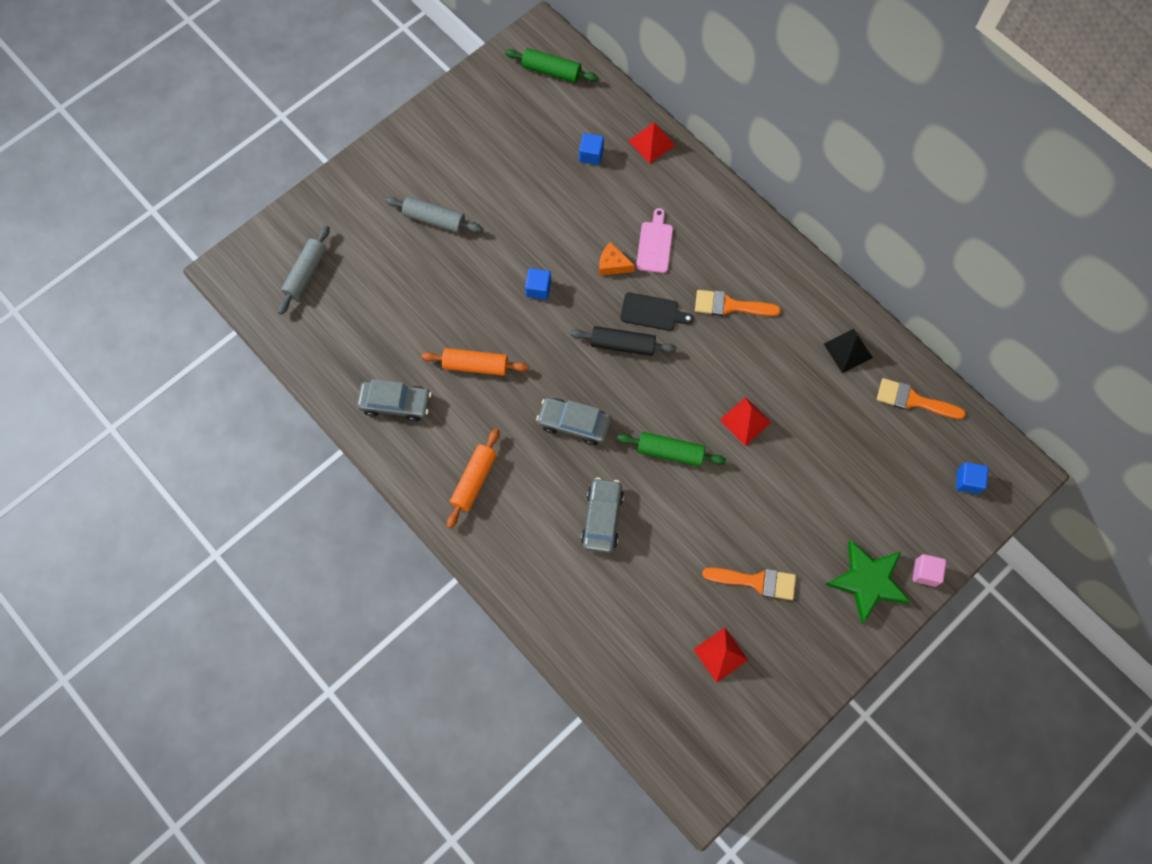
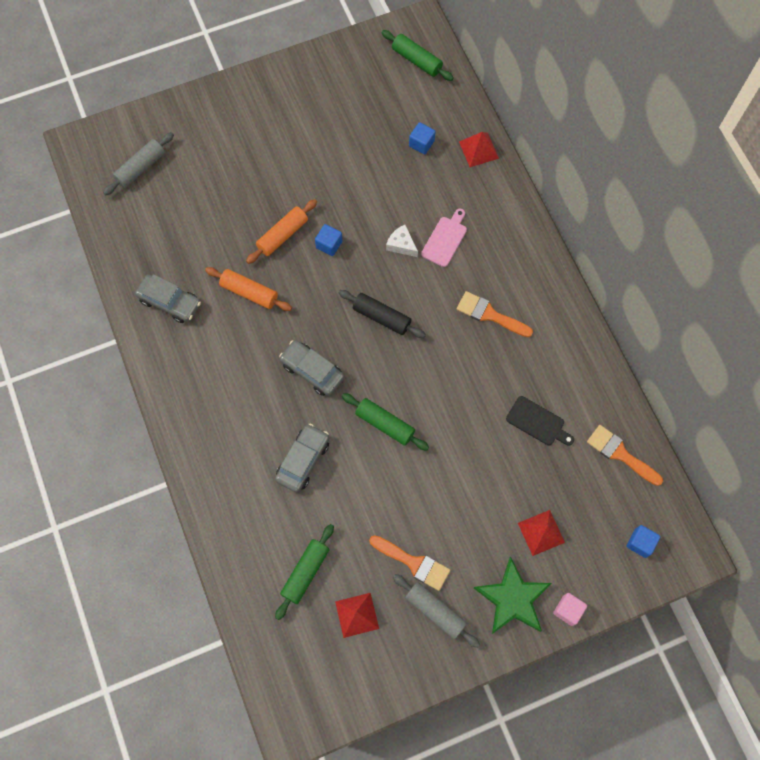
camera: 20 degrees right, 0 degrees up
grey rolling pin [385,196,482,233] -> grey rolling pin moved to [393,574,480,648]
orange rolling pin [447,429,499,528] -> orange rolling pin moved to [246,199,317,264]
orange cheese [599,242,635,275] -> white cheese [386,225,418,257]
black cutting board [620,292,694,331] -> black cutting board moved to [506,396,574,446]
red pyramid [720,397,772,446] -> red pyramid moved to [518,510,565,556]
black pyramid [824,329,873,373] -> none
none -> green rolling pin [275,524,334,620]

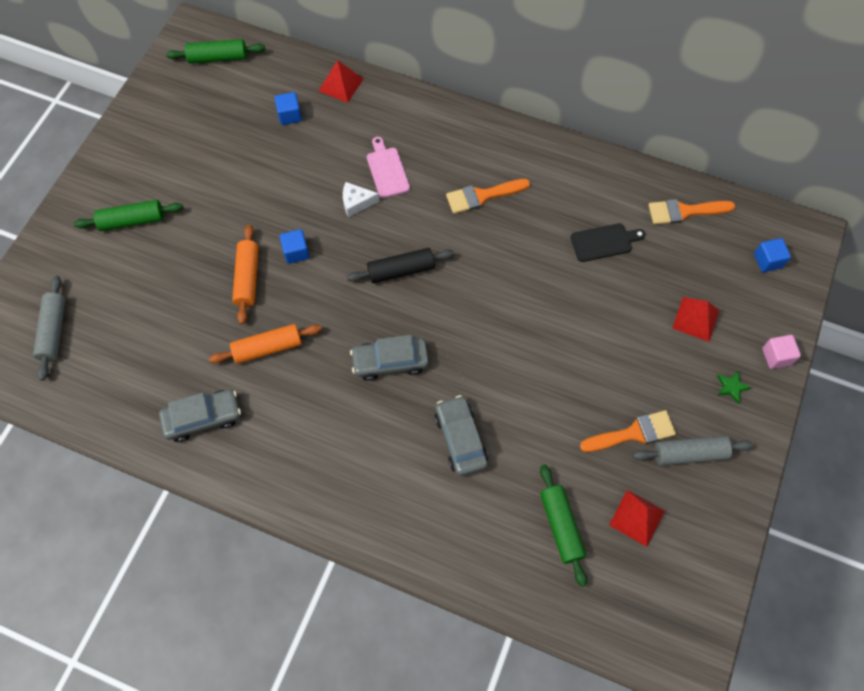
camera: 45 degrees left, 5 degrees down
green rolling pin [342,393,429,451] -> green rolling pin moved to [74,200,183,231]
green star [474,557,552,634] -> green star [717,370,752,404], size x0.41

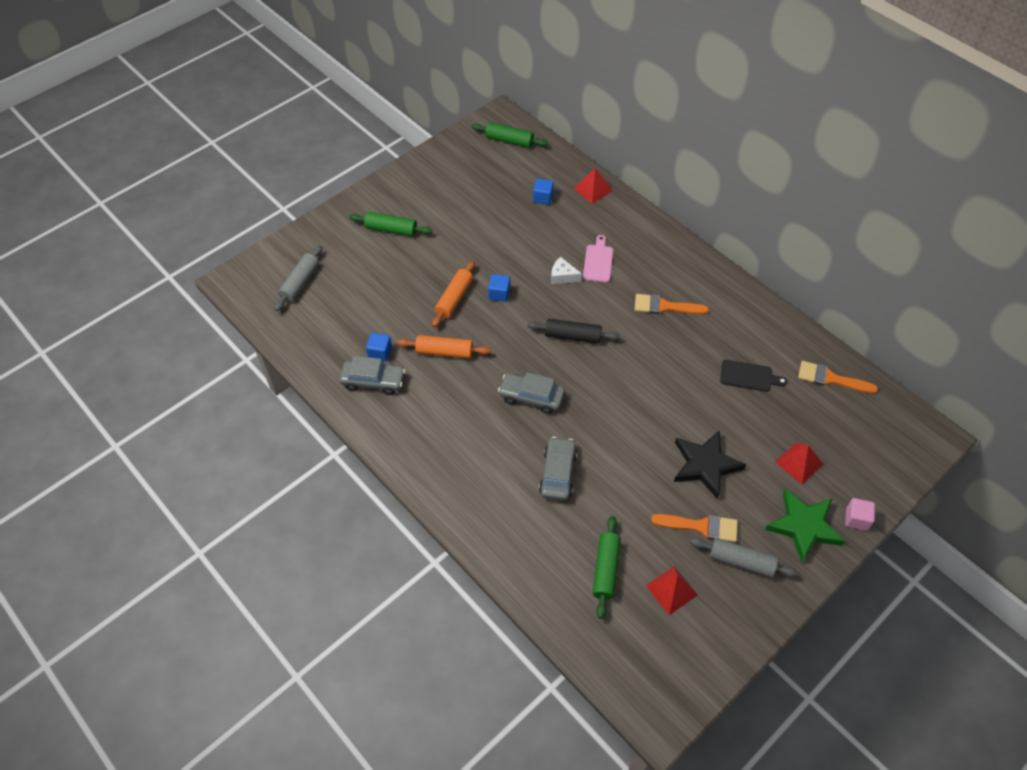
camera: 25 degrees right, 10 degrees down
green star [717,370,752,404] -> green star [765,489,846,563], size x2.43
blue cube [754,238,791,272] -> blue cube moved to [366,333,392,362]
none -> black star [674,431,746,499]

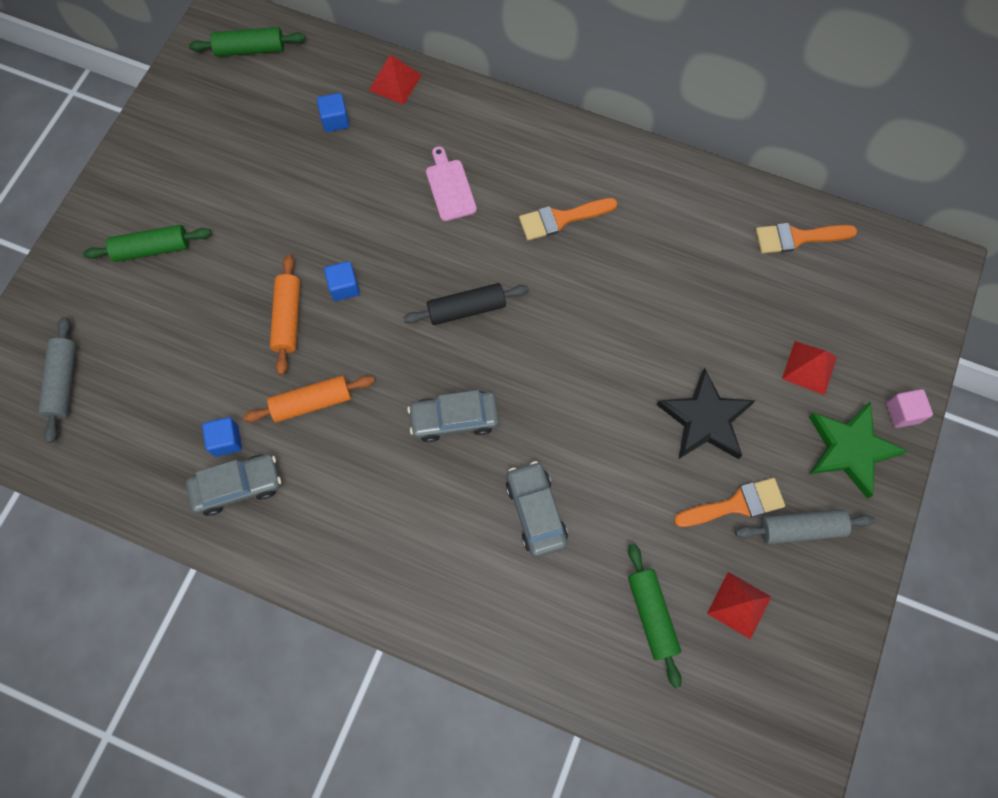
camera: 25 degrees left, 15 degrees up
white cheese [551,257,582,284] -> none
black cutting board [720,360,788,392] -> none

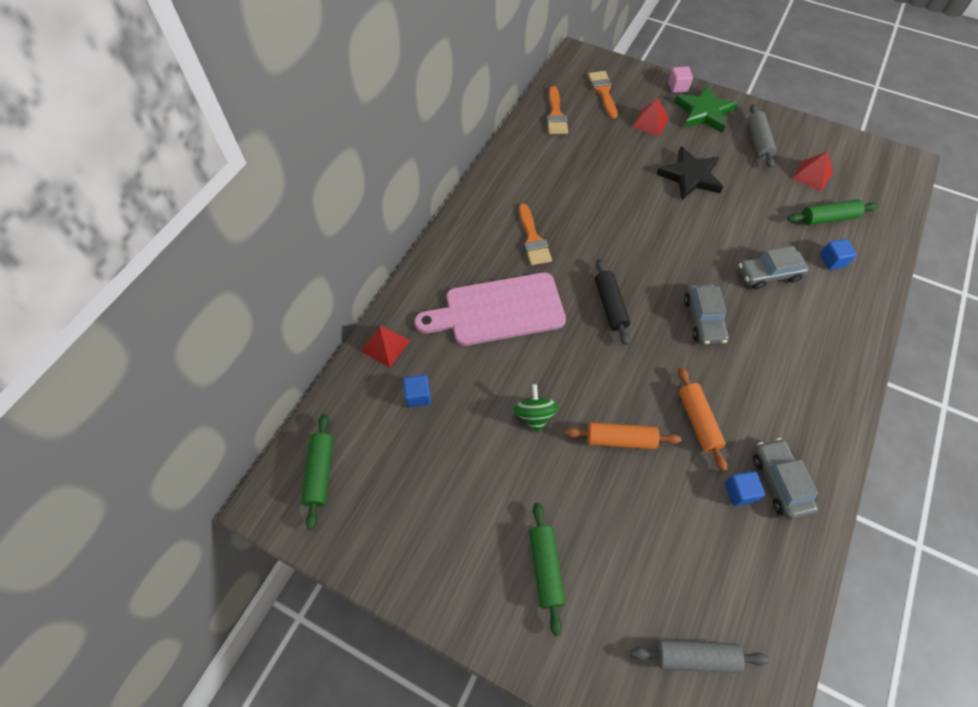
camera: 85 degrees left, 10 degrees down
blue cube [324,261,360,301] -> blue cube moved to [820,239,857,270]
pink cutting board [426,146,477,221] -> pink cutting board [414,273,566,346], size x2.10
orange brush [674,478,785,527] -> orange brush moved to [588,71,618,119]
none -> green spinning top [513,384,559,432]

